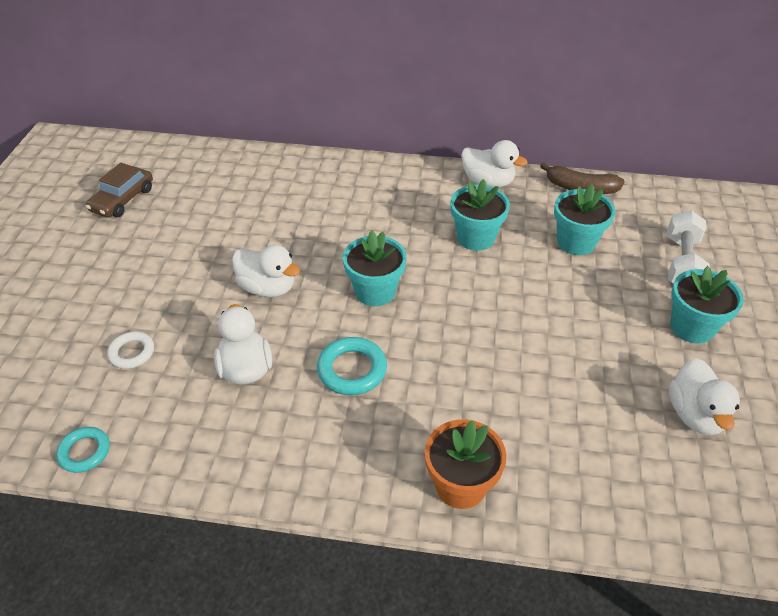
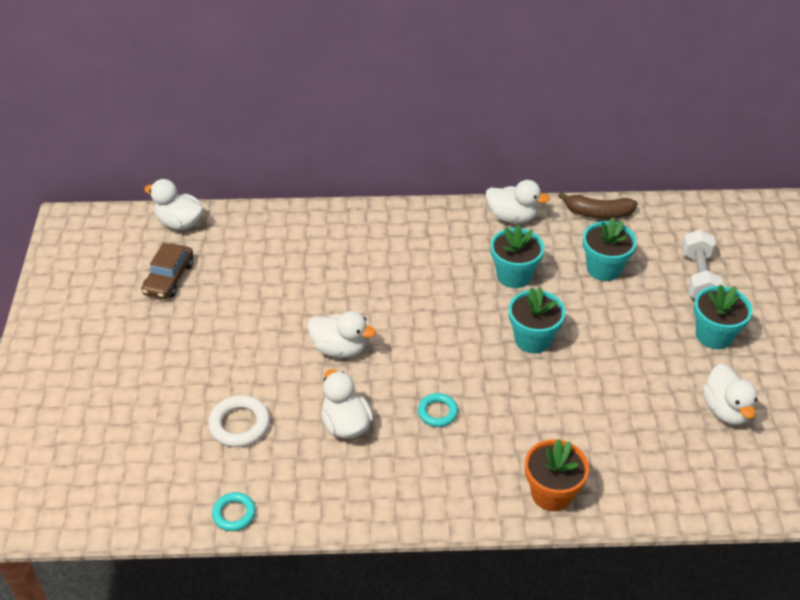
camera: 10 degrees left, 0 degrees up
white ring [107,331,154,369] -> white ring [208,395,270,447], size x1.51
turquoise ring [317,337,387,395] -> turquoise ring [418,393,458,427], size x0.66
turquoise flower pot [343,230,407,306] -> turquoise flower pot moved to [509,287,565,353]
none -> white duck [144,179,203,230]

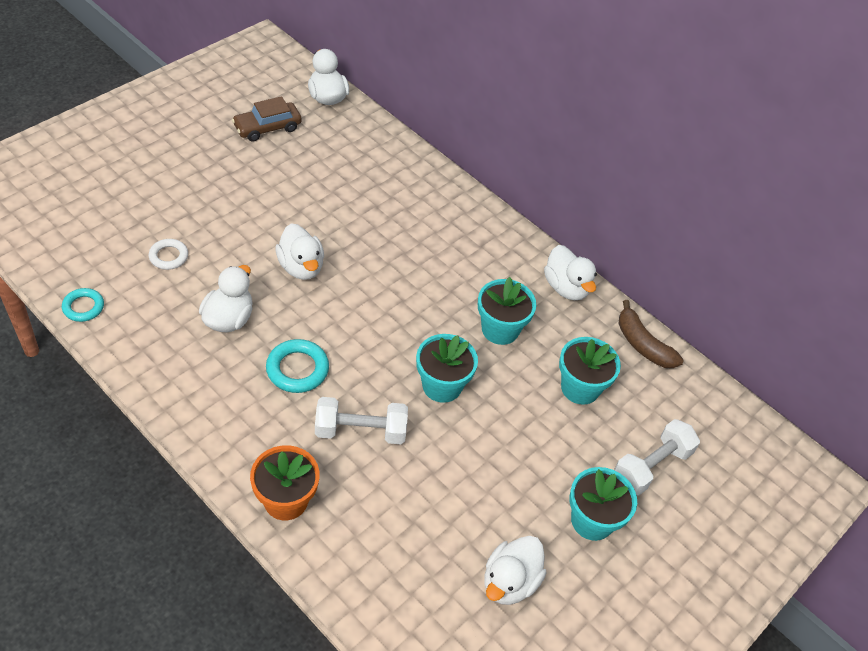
camera: 40 degrees right, 5 degrees up
white ring [208,395,270,447] -> white ring [149,239,188,270], size x0.66
turquoise ring [418,393,458,427] -> turquoise ring [266,339,329,393], size x1.51
none -> white dumbbell [315,397,408,444]

